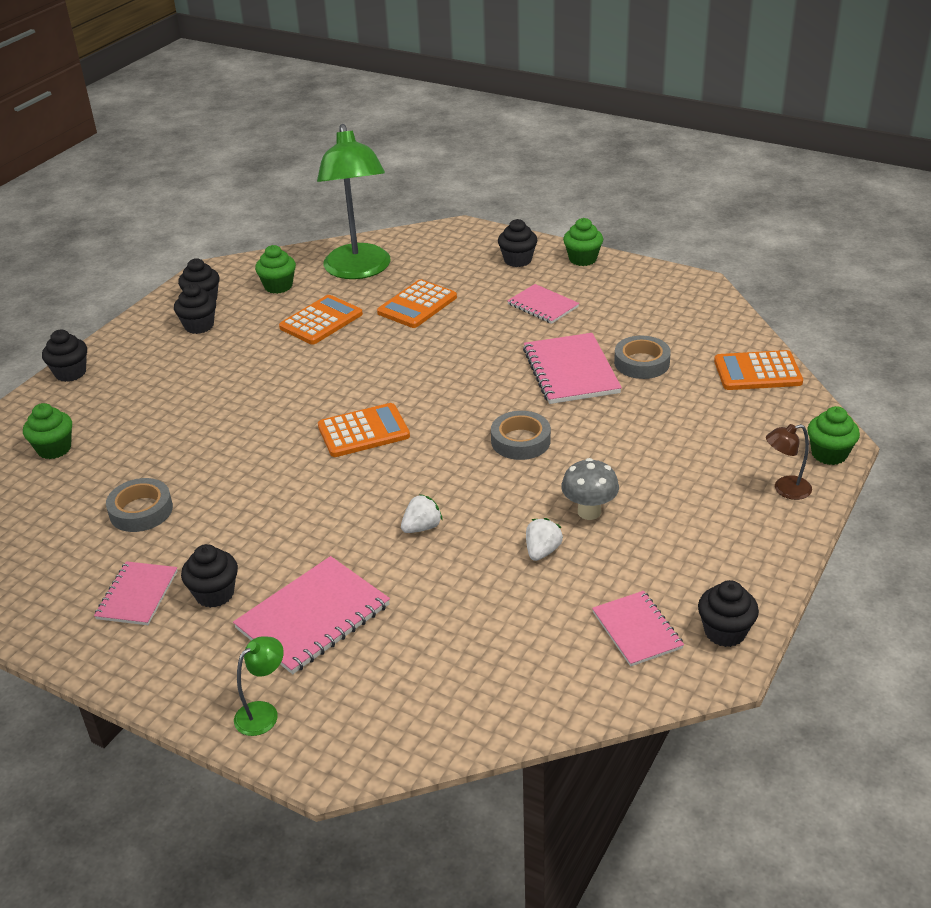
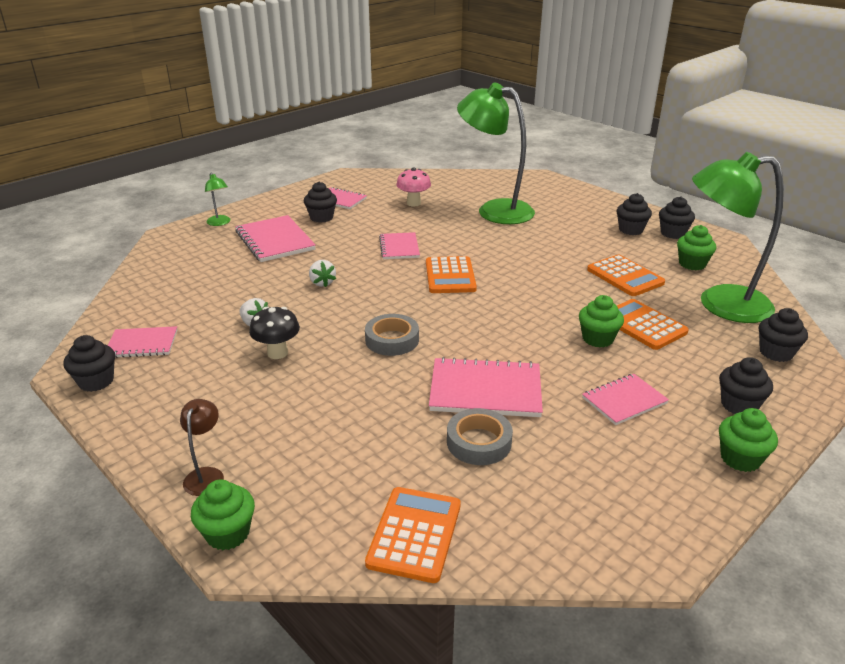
camera: 105 degrees right, 5 degrees down
green cupcake [23,403,72,459] -> green cupcake moved to [579,295,624,347]
black cupcake [42,330,87,382] -> black cupcake moved to [759,308,808,362]
grey tape [106,478,173,532] -> pink mushroom [396,167,431,207]
grey mushroom [561,458,619,520] -> black mushroom [249,307,300,359]
none -> pink notebook [379,232,420,259]
none -> green lamp [457,82,535,224]

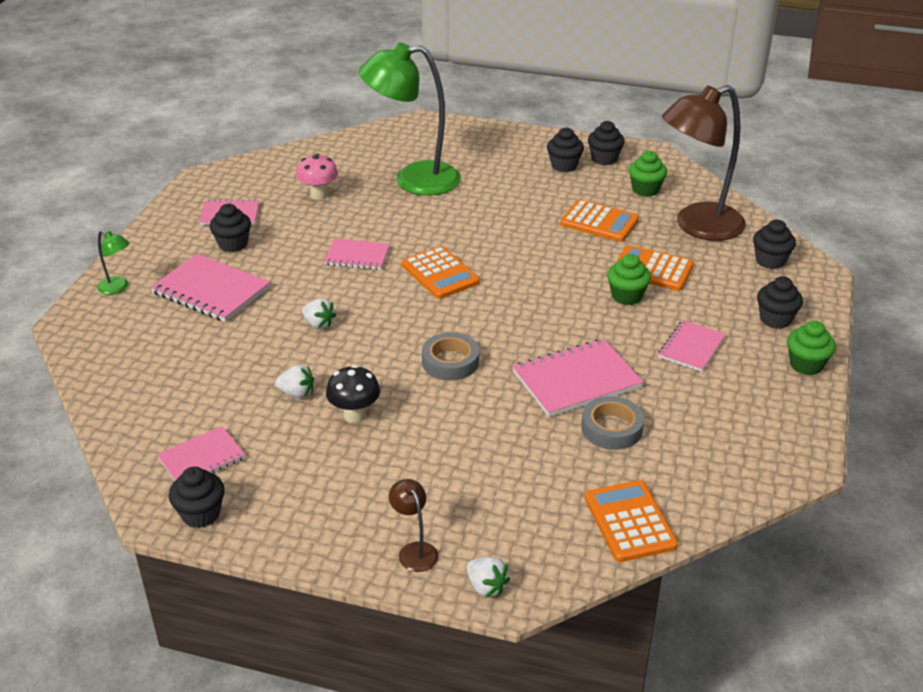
camera: 30 degrees left, 5 degrees up
green cupcake [191,480,255,550] -> white strawberry [466,557,510,598]
pink notebook [379,232,420,259] -> pink notebook turned 45 degrees counterclockwise [324,238,390,270]
green lamp [692,152,784,323] -> brown lamp [662,85,746,241]

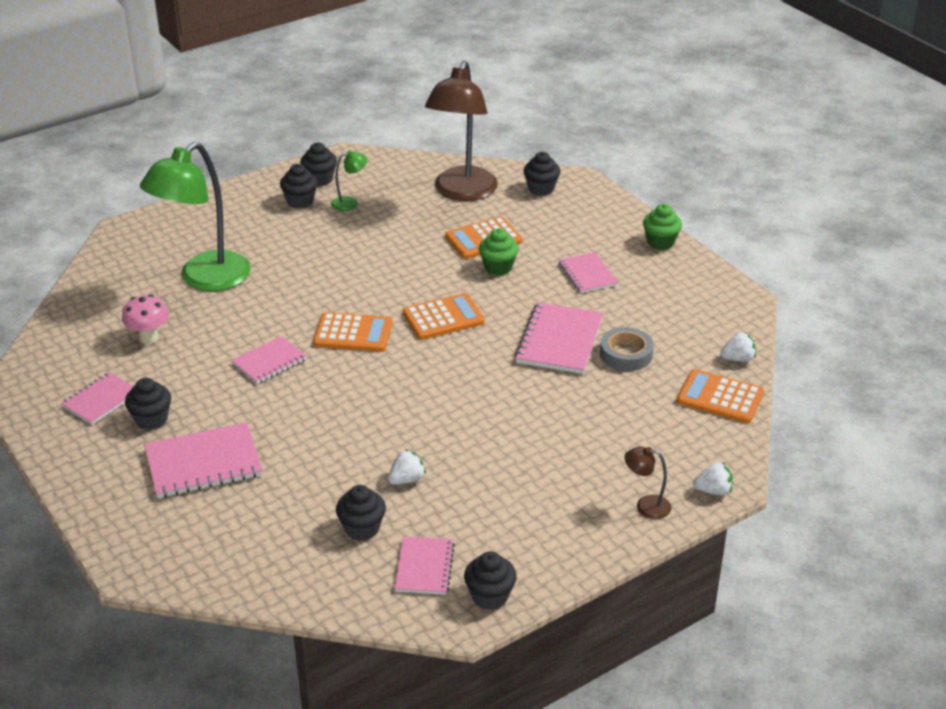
camera: 50 degrees left, 0 degrees up
green lamp [97,230,130,295] -> green lamp moved to [331,151,367,211]
white strawberry [302,298,336,329] -> white strawberry moved to [720,332,756,362]
black mushroom [326,365,380,423] -> none
grey tape [422,332,479,381] -> none
orange calculator [560,200,639,242] -> orange calculator moved to [403,293,485,340]
green cupcake [629,151,667,197] -> none
black cupcake [757,276,803,329] -> black cupcake moved to [336,485,386,541]

